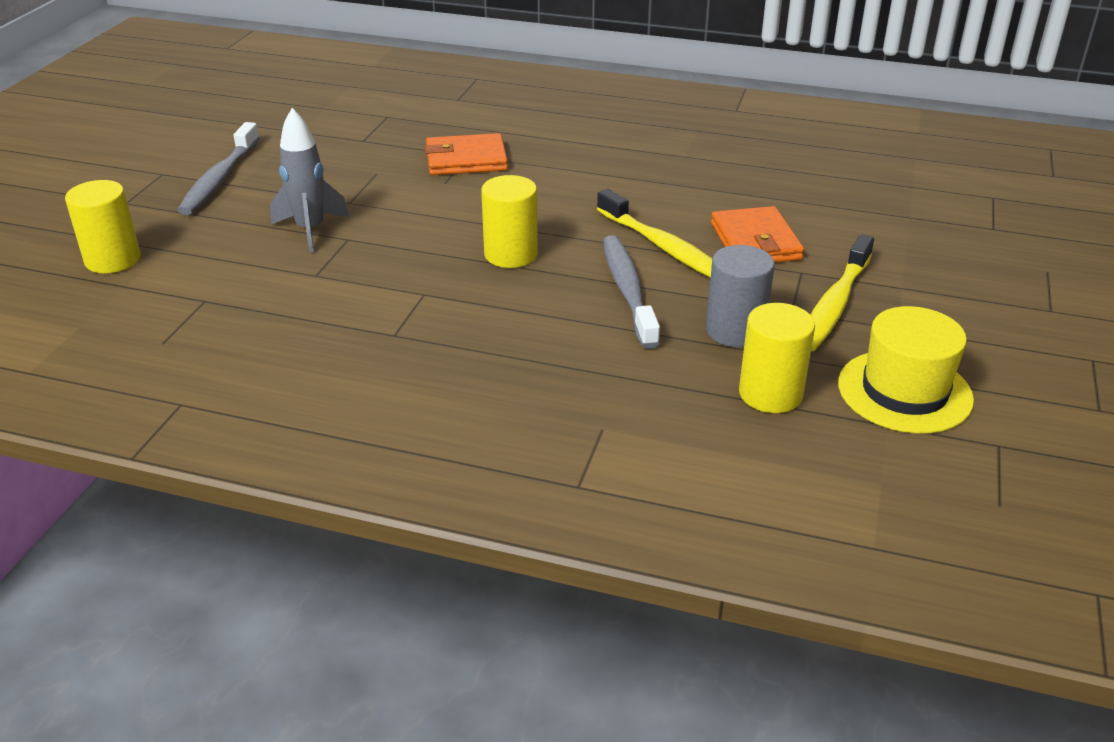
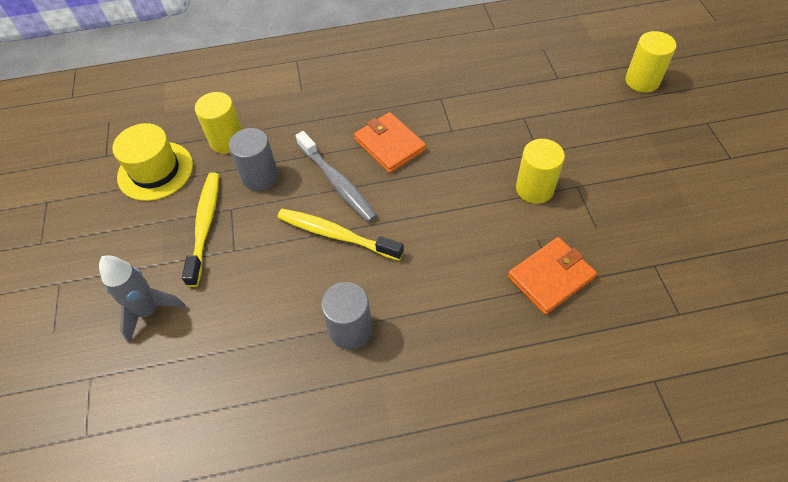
camera: 155 degrees right, 20 degrees up
grey toothbrush [177,122,260,215] -> none
grey rocket [270,108,349,253] -> grey rocket moved to [99,255,185,343]
yellow cylinder [481,175,538,268] -> yellow cylinder moved to [516,139,565,204]
orange wallet [711,206,804,263] -> orange wallet moved to [354,112,426,173]
none -> grey cylinder [321,282,373,350]

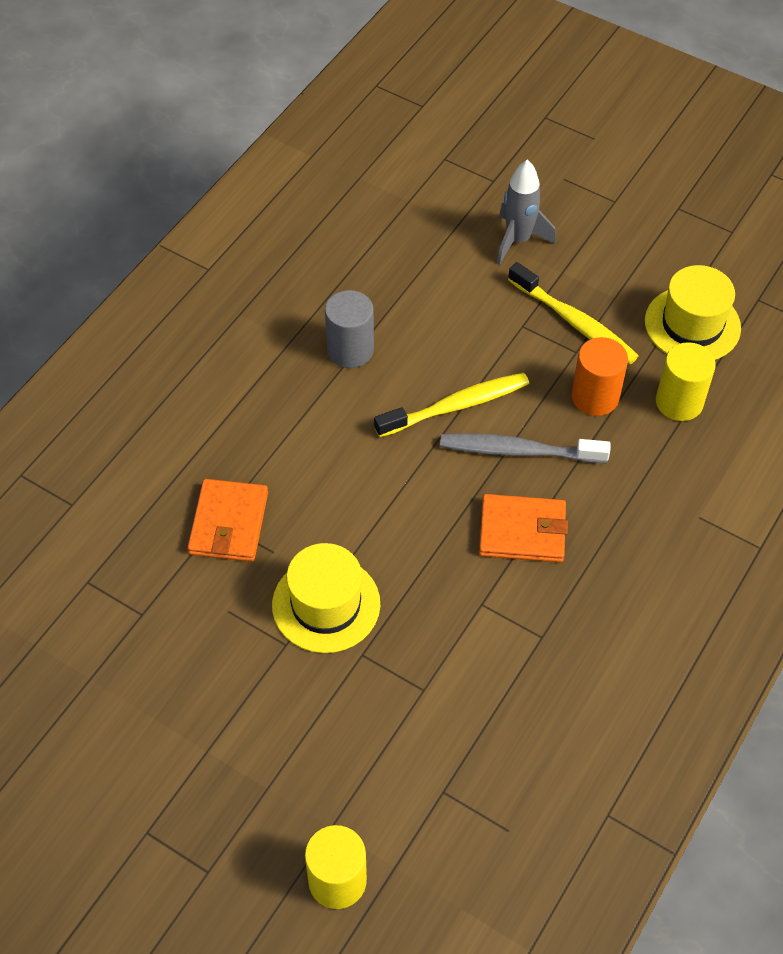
camera: 130 degrees right, 0 degrees up
grey cylinder [229,128,278,191] -> orange cylinder [571,337,628,416]
yellow cylinder [516,139,565,204] -> yellow hat [272,543,380,653]

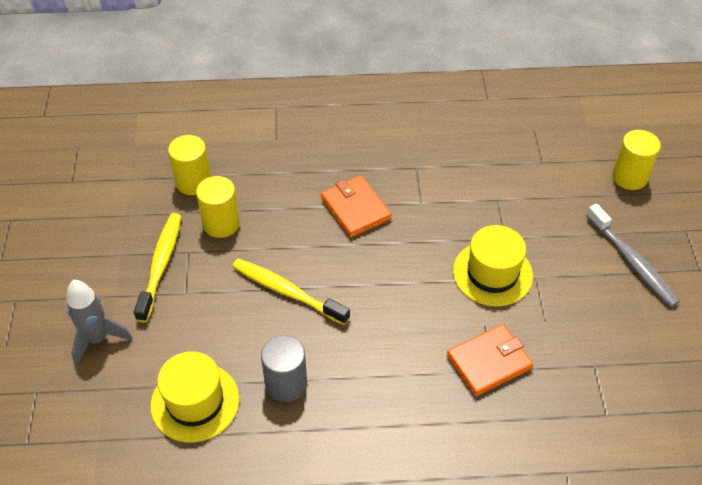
camera: 125 degrees left, 5 degrees down
grey toothbrush [440,433,611,463] -> grey toothbrush moved to [586,204,680,307]
orange cylinder [571,337,628,416] -> yellow cylinder [196,176,240,238]
yellow hat [645,265,741,360] -> yellow hat moved to [151,351,239,442]

